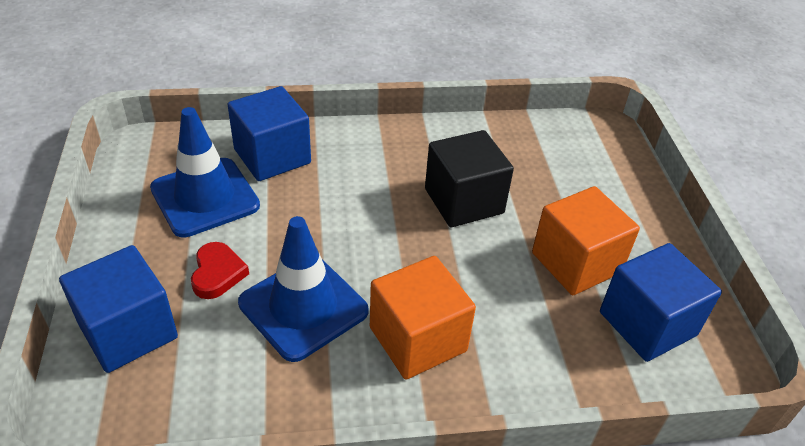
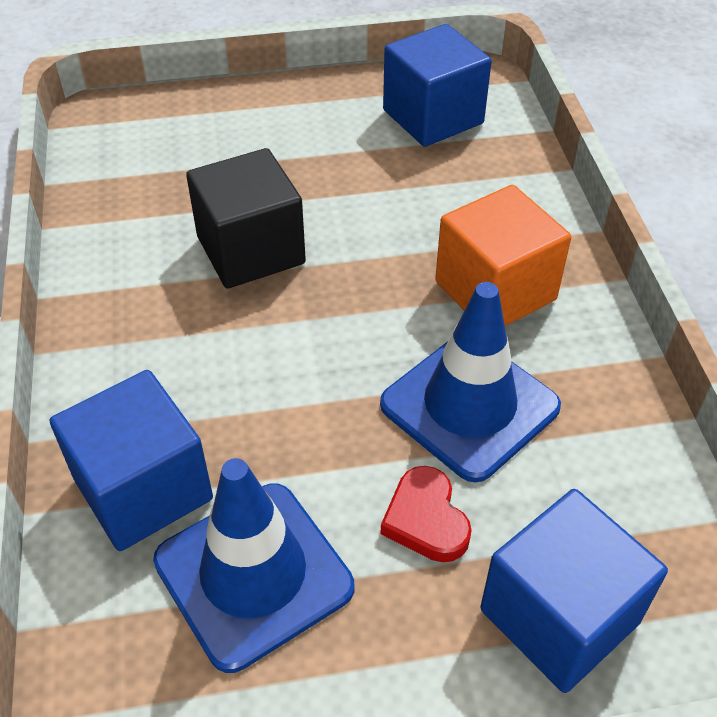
camera: 90 degrees left, 5 degrees up
red heart [191,242,249,299] -> red heart turned 105 degrees counterclockwise [381,466,472,563]
orange cube [532,186,640,295] -> none

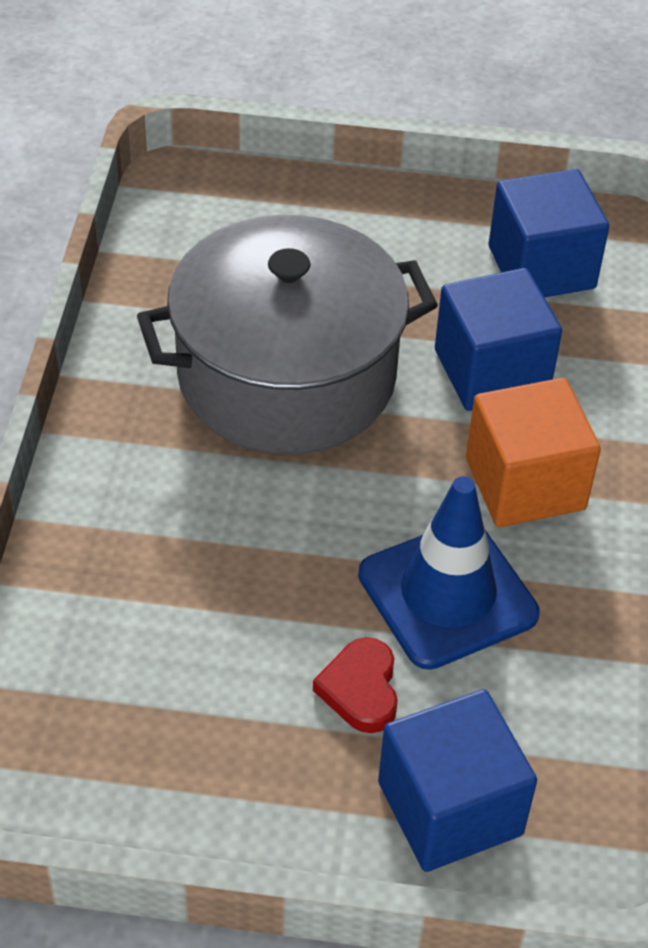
camera: 15 degrees right, 0 degrees up
blue cube [50,370,213,551] -> blue cube moved to [435,268,562,411]
blue traffic cone [153,458,354,673] -> none
black cube [186,148,306,289] -> grey pot [137,215,438,454]

